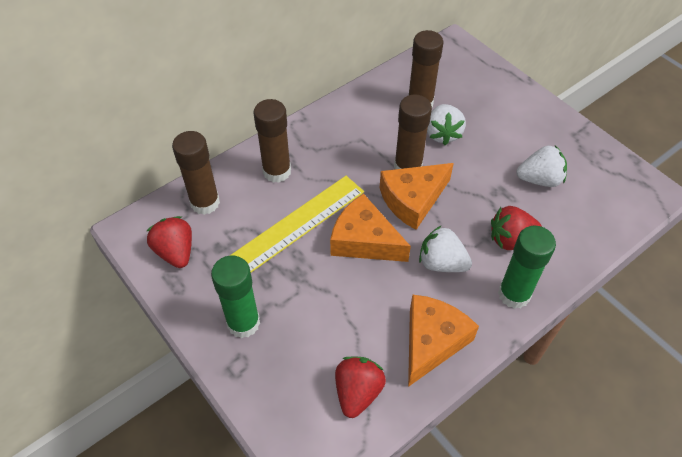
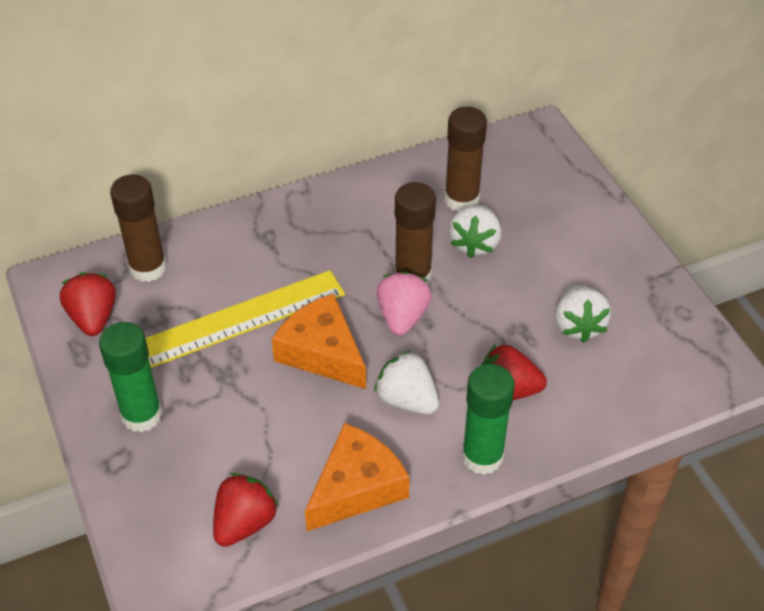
camera: 15 degrees right, 5 degrees down
brown glue stick [254,99,291,183] -> none
orange cheese [380,163,454,230] -> pink strawberry [377,271,432,336]
white strawberry [517,146,567,187] -> white strawberry turned 75 degrees clockwise [555,285,611,343]

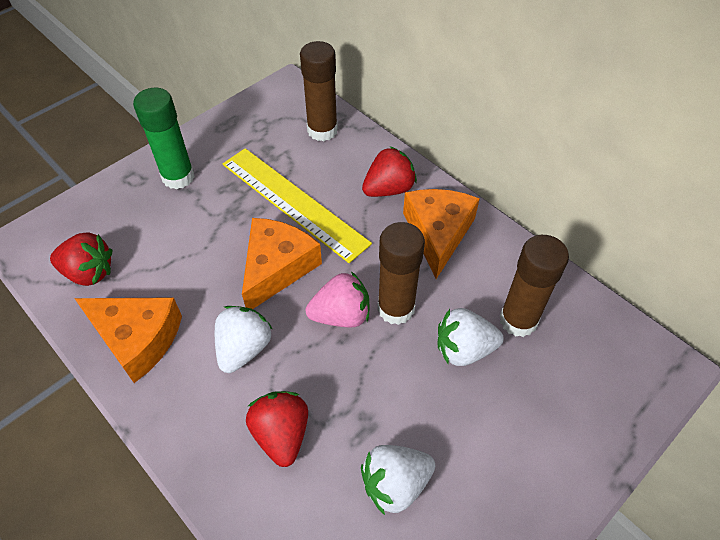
camera: 70 degrees right, 5 degrees up
red strawberry [60,272,116,336] -> red strawberry moved to [362,146,417,197]
green glue stick [462,364,515,475] -> none
none -> orange cheese [403,189,480,279]

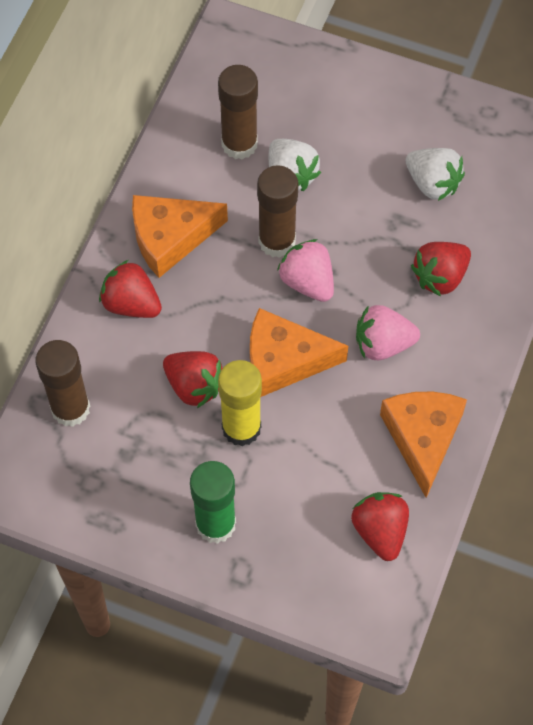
camera: 115 degrees left, 10 degrees up
white strawberry [215,306,272,373] -> pink strawberry [356,305,420,360]
yellow ruler [223,148,372,263] -> red strawberry [163,351,222,408]
none -> yellow glue stick [218,360,262,446]

